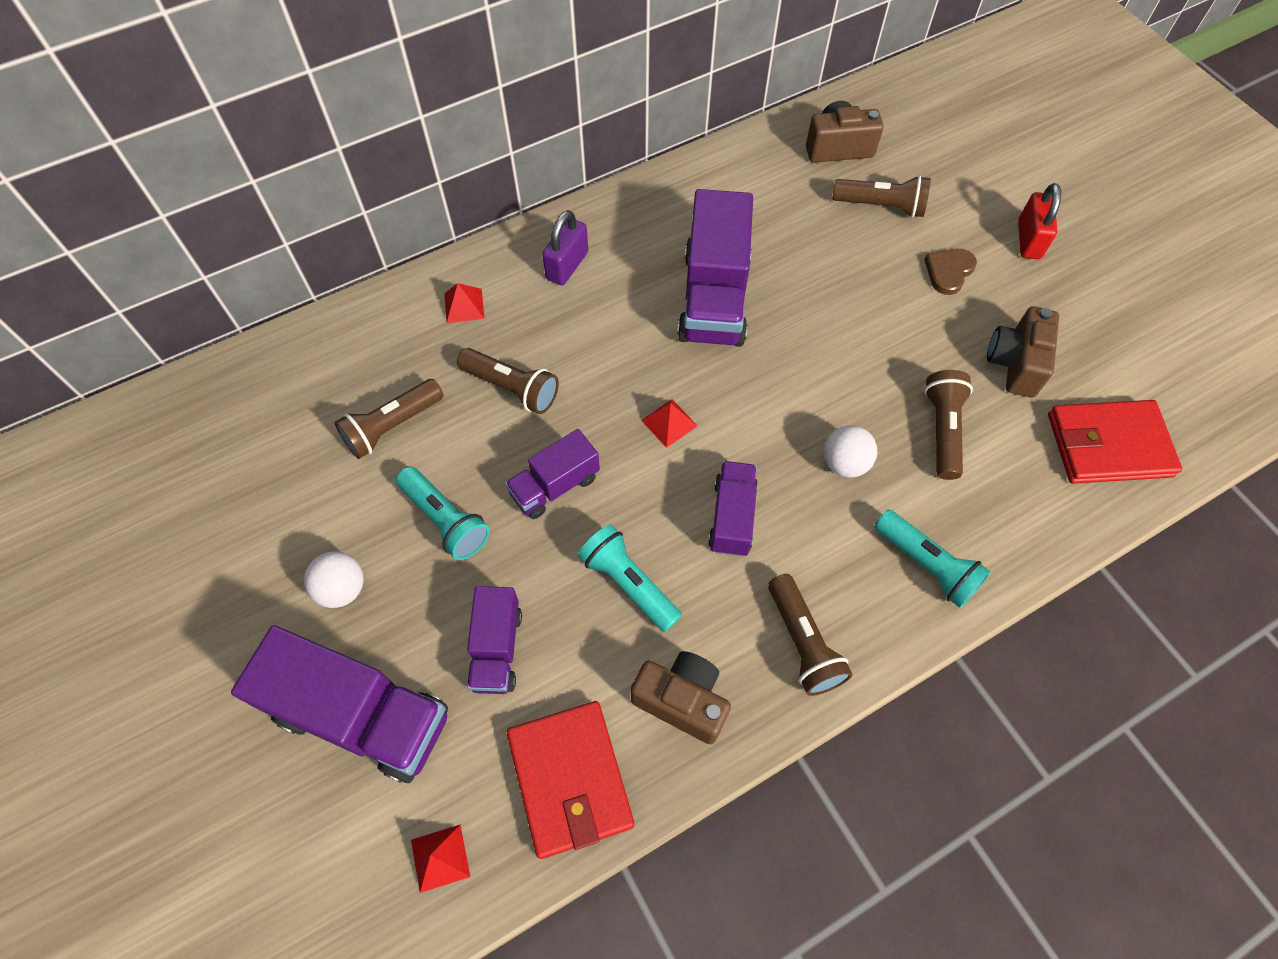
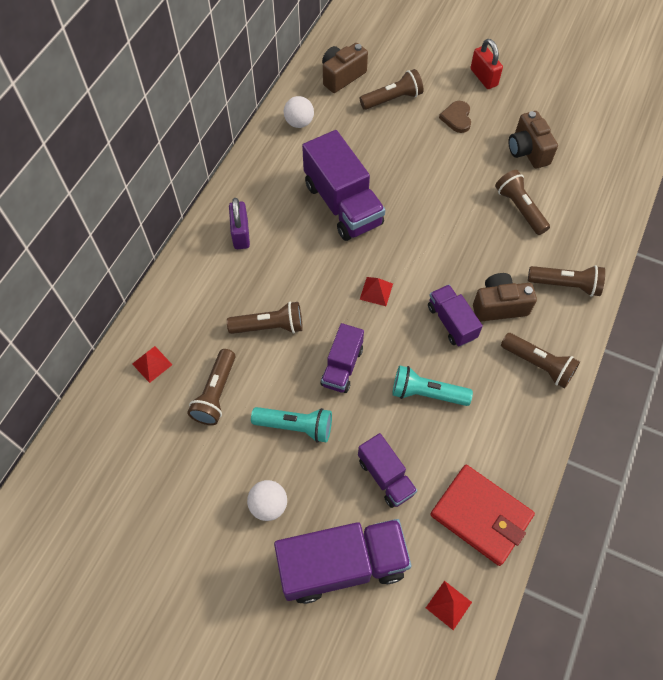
camera: 35 degrees left, 0 degrees up
red pyramid [444,283,484,323] -> red pyramid moved to [132,346,172,383]
brown camera [631,651,731,745] -> brown camera moved to [473,273,537,322]
white ball [824,425,877,478] -> white ball moved to [284,96,314,128]
turquoise flashlight [874,510,991,608] -> brown flashlight [528,265,605,297]
red wallet [1048,400,1182,484] -> none

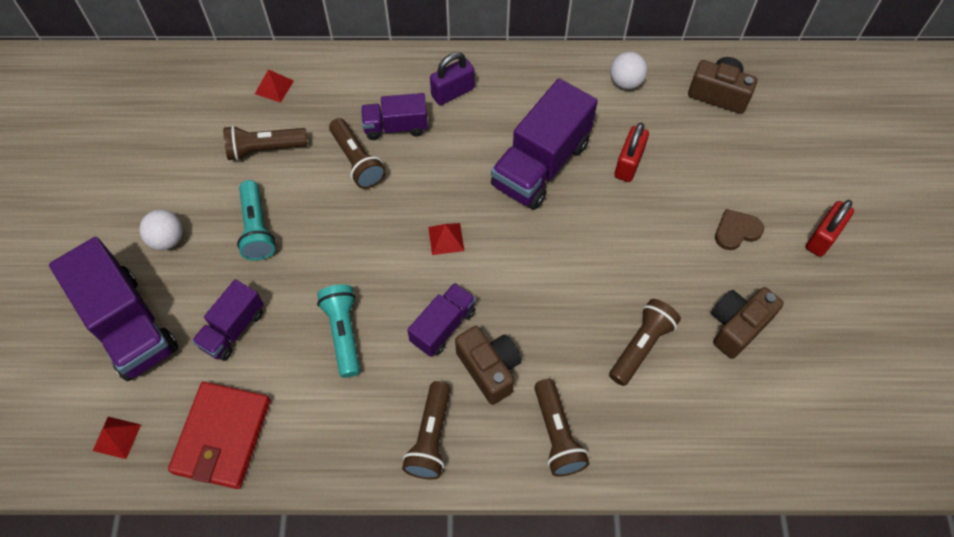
camera: 65 degrees right, 0 degrees up
purple truck [321,323,364,393] -> purple truck moved to [361,93,428,140]
brown flashlight [360,69,423,110] -> none
none -> red padlock [615,123,649,182]

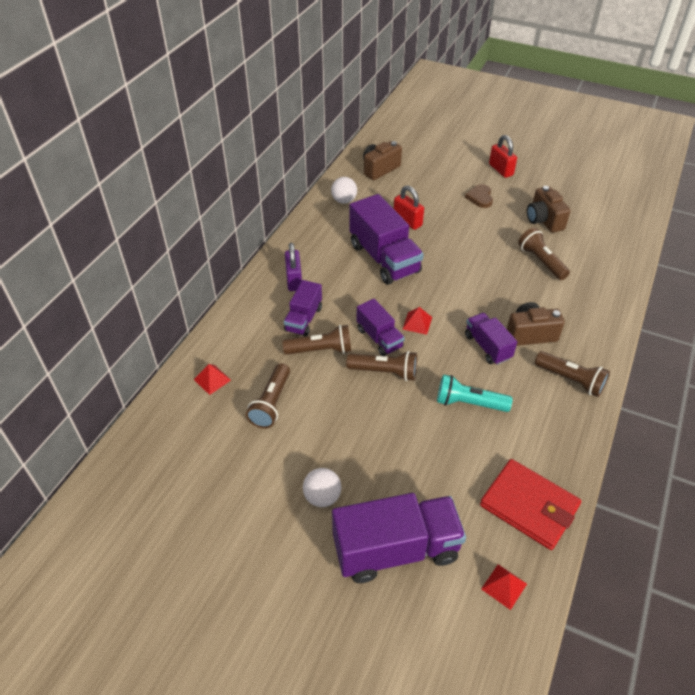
camera: 65 degrees left, 15 degrees down
purple truck [192,279,264,361] -> purple truck moved to [357,299,405,356]
turquoise flashlight [237,180,275,261] -> none
brown flashlight [534,379,589,477] -> brown flashlight moved to [346,351,417,381]

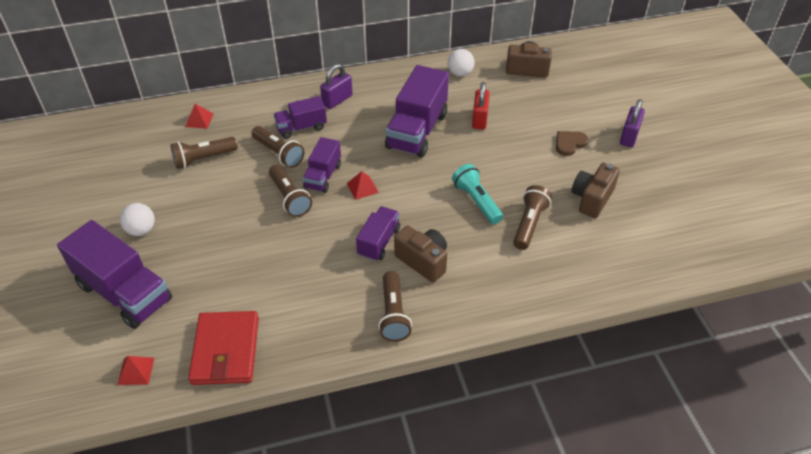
camera: 50 degrees right, 0 degrees up
turquoise flashlight [437,374,513,412] -> turquoise flashlight moved to [452,164,503,224]
red padlock [489,135,517,178] -> purple padlock [620,99,645,147]

